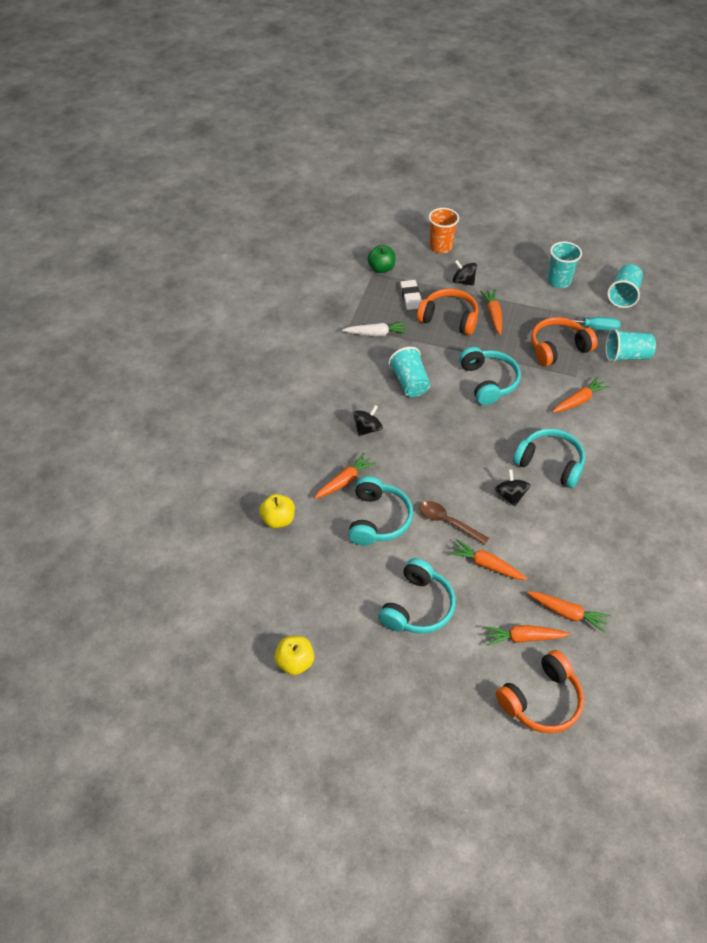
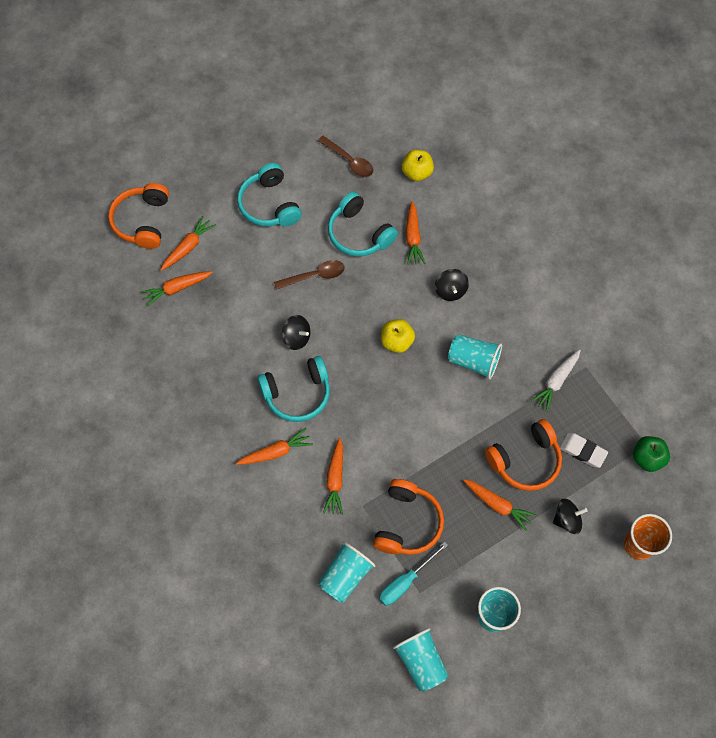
camera: 130 degrees right, 15 degrees up
yellow apple [274,636,314,675] -> yellow apple moved to [381,319,415,353]
orange carrot [449,539,527,580] -> orange carrot moved to [236,428,313,465]
turquoise headphones [459,347,521,405] -> none
none -> brown spoon [318,136,373,177]

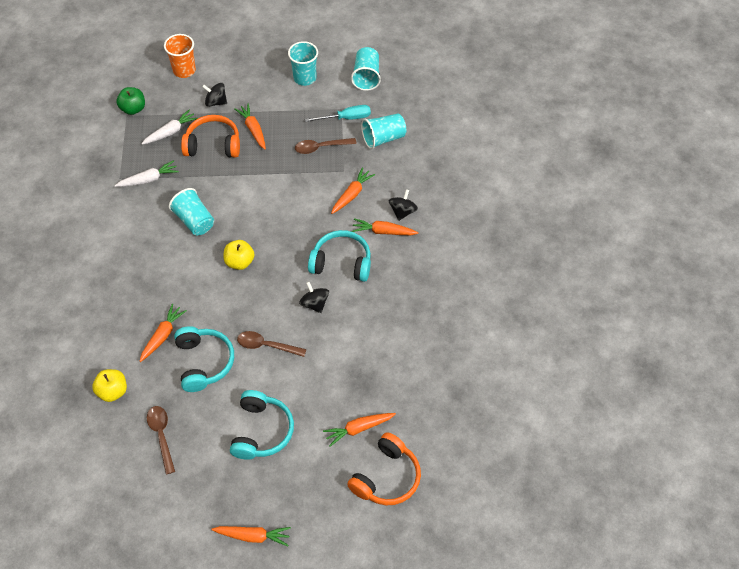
camera: 150 degrees left, 10 degrees down
orange carrot [141,271,213,307] -> orange carrot moved to [211,526,291,546]
orange headphones [373,479,444,555] -> brown spoon [295,138,357,154]
black spinning top [435,269,469,301] -> black spinning top moved to [389,189,418,221]
white eraser [560,433,608,468] -> white carrot [141,109,198,145]

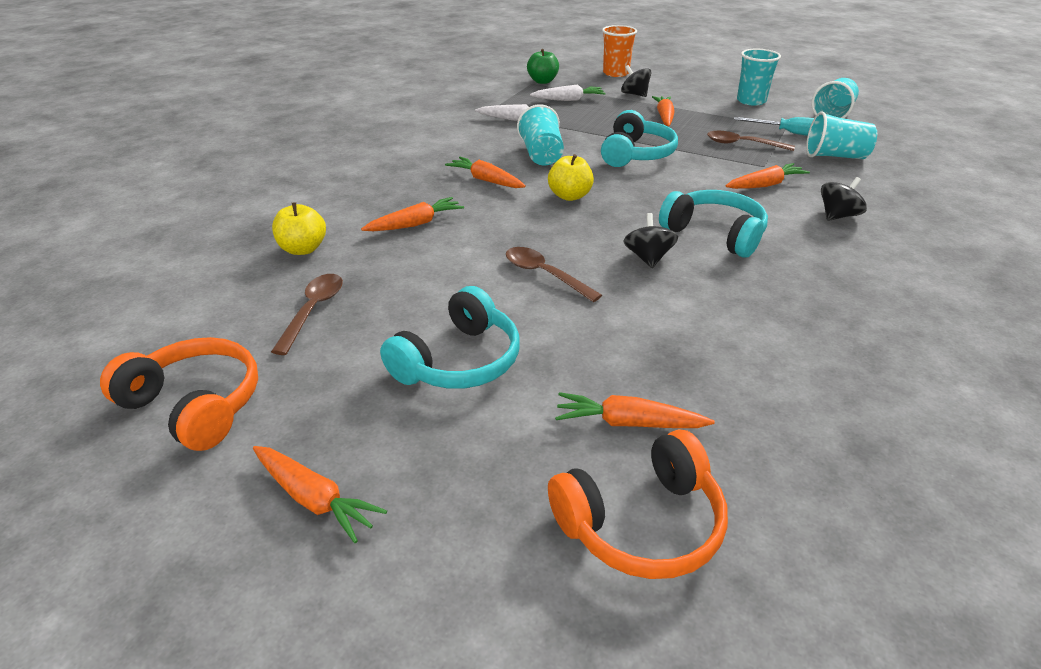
camera: 30 degrees right, 20 degrees down
turquoise headphones [174,326,234,392] -> turquoise headphones moved to [601,110,678,167]
orange headphones [181,115,240,158] -> orange headphones moved to [100,337,258,451]
orange carrot [352,218,418,235] -> orange carrot moved to [445,157,526,188]

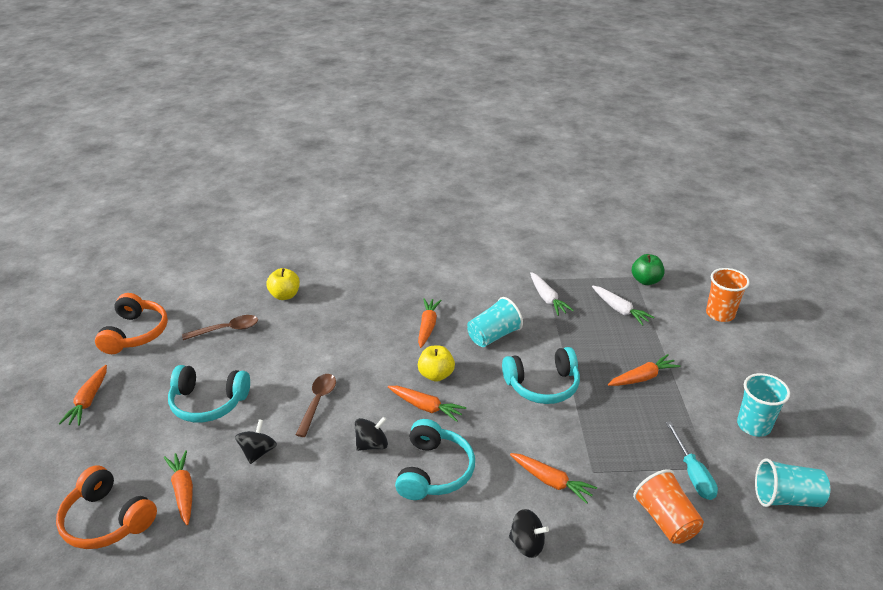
camera: 60 degrees right, 0 degrees up
orange carrot [361,197,464,231] -> orange carrot moved to [388,386,466,422]
black spinning top [621,65,651,97] -> black spinning top moved to [235,419,277,464]
brown spoon [707,131,795,151] -> none
turquoise cup [806,111,877,159] -> orange cup [633,469,704,544]

